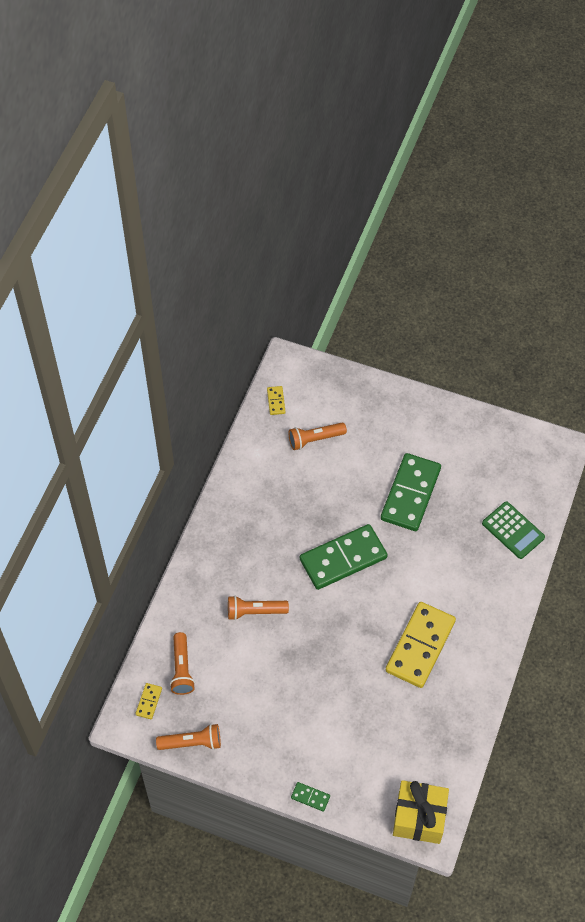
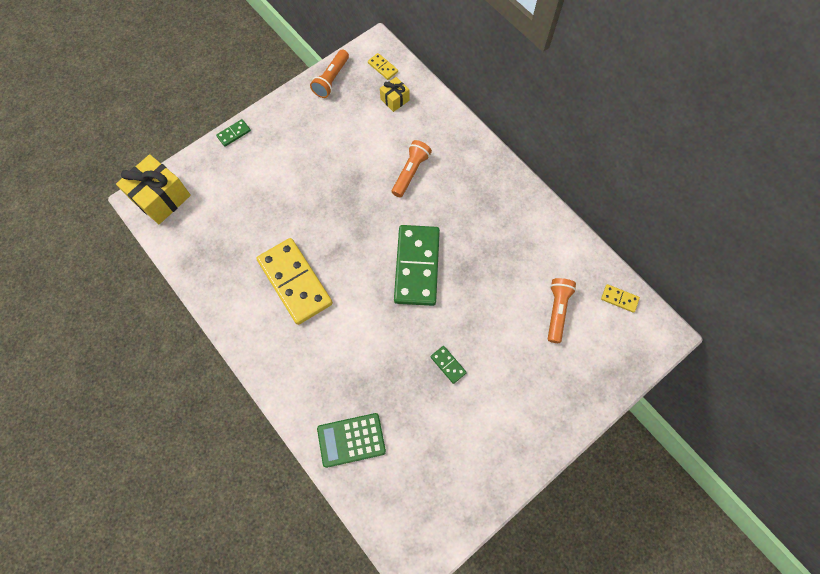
camera: 120 degrees right, 10 degrees up
orange flashlight [170,632,195,695] -> yellow gift [380,77,409,112]
green domino [381,453,441,531] -> green domino [430,346,467,384], size x0.41

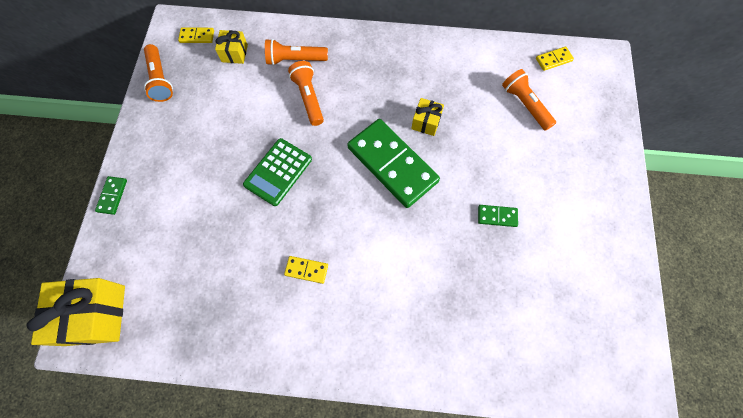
camera: 45 degrees left, 0 degrees up
yellow domino [256,238,333,325] -> yellow domino [284,256,328,284], size x0.41
green calculator [317,413,386,468] -> green calculator moved to [243,138,312,206]
none -> orange flashlight [265,39,328,66]
none -> yellow gift [411,98,444,136]

